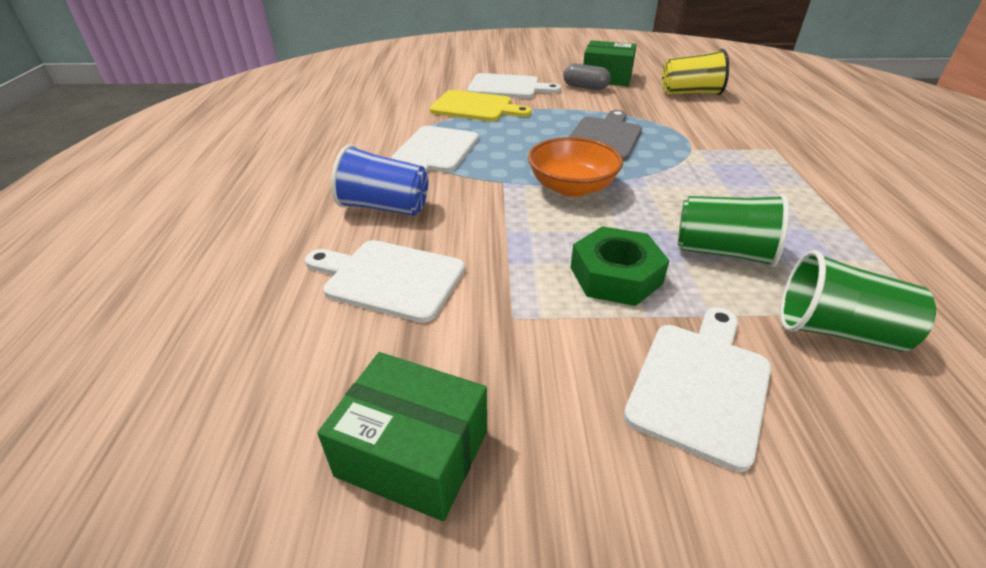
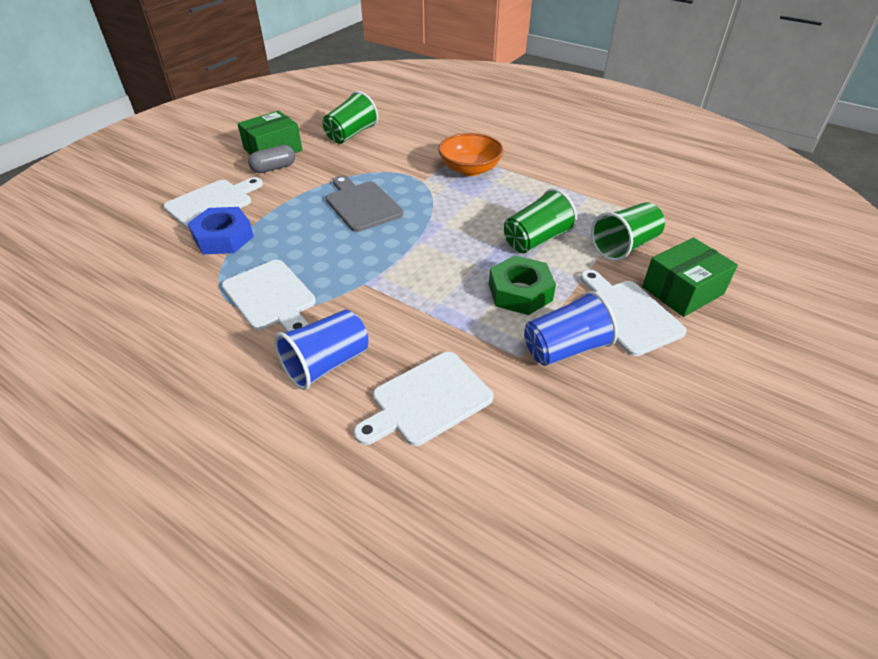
camera: 55 degrees left, 5 degrees up
green box [317,352,487,521] -> green box moved to [642,237,738,317]
yellow cutting board [429,90,532,121] -> blue nut [187,207,254,255]
orange bowl [528,137,623,197] -> orange bowl moved to [438,133,504,176]
yellow cup [662,49,729,95] -> green cup [322,91,378,144]
none -> blue cup [524,291,618,366]

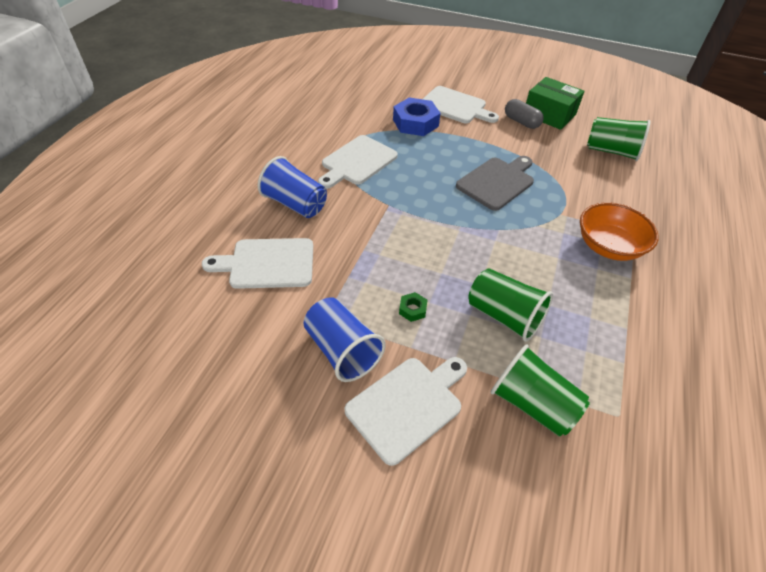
camera: 75 degrees right, 5 degrees up
white cutting board [354,352,493,446] -> white cutting board turned 45 degrees counterclockwise [202,238,313,289]
green nut [489,255,556,315] -> green nut [399,292,427,322], size x0.45
green box [642,237,738,317] -> none

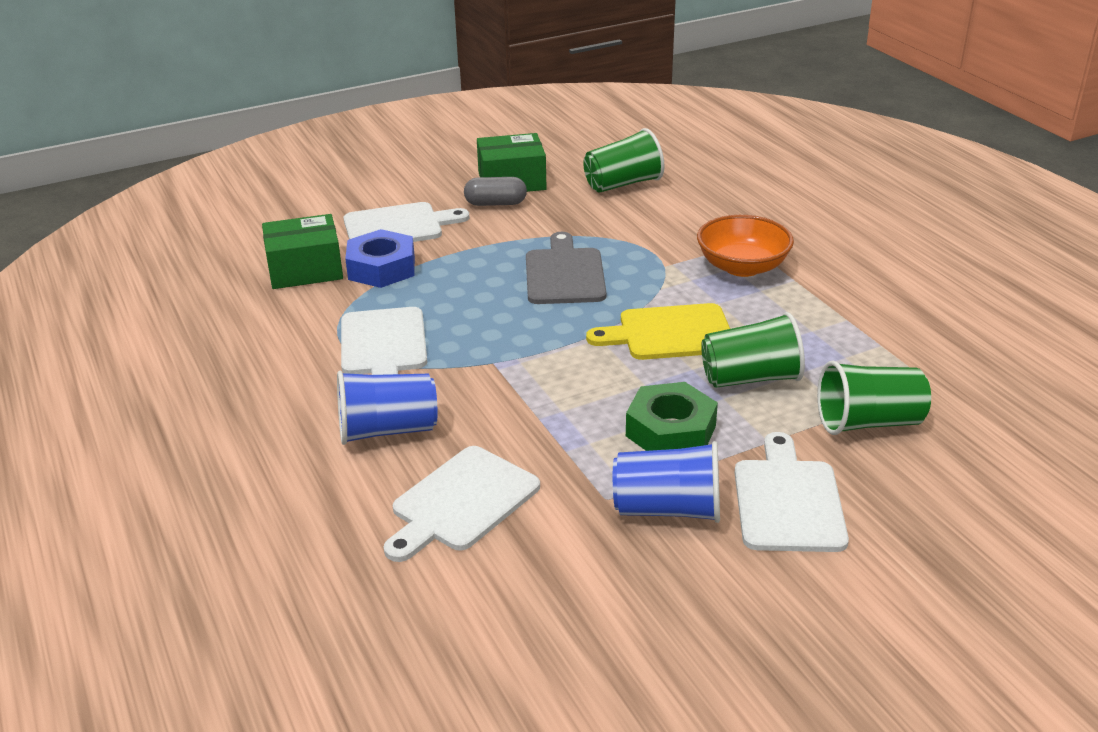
camera: 45 degrees left, 15 degrees down
green nut [399,292,427,322] -> green nut [626,382,718,451], size x2.20
none -> green box [262,214,343,289]
none -> yellow cutting board [586,303,730,360]

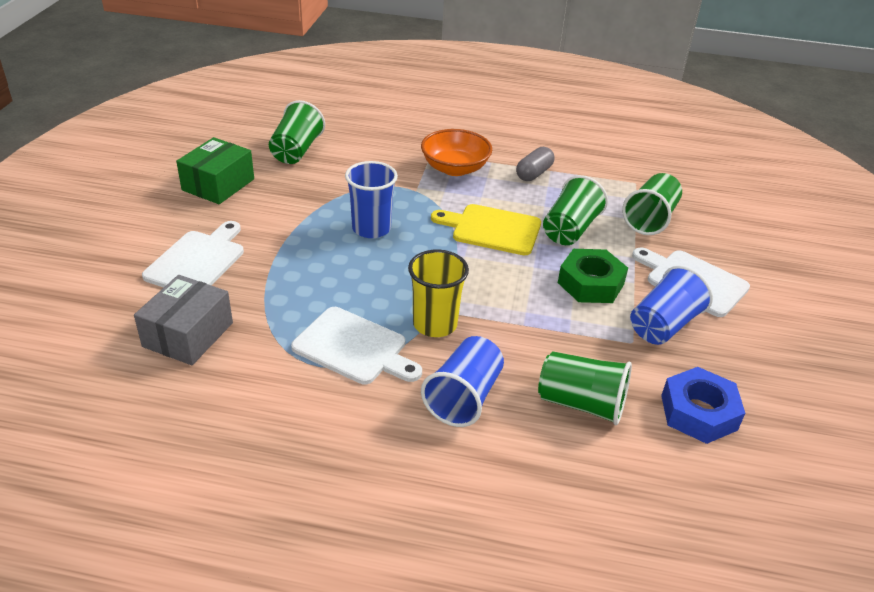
camera: 55 degrees left, 5 degrees up
green box [262,214,343,289] -> grey box [134,275,233,365]
blue nut [345,229,415,288] -> blue nut moved to [661,367,745,444]
white cutting board [384,446,540,562] -> green cup [538,351,632,425]
grey capsule [464,177,527,206] -> grey capsule moved to [516,147,554,181]
grey cutting board [526,232,606,304] -> blue cup [345,161,398,238]
yellow cutting board [586,303,730,360] -> yellow cutting board turned 75 degrees clockwise [431,204,541,255]
none -> yellow cup [408,250,469,337]

